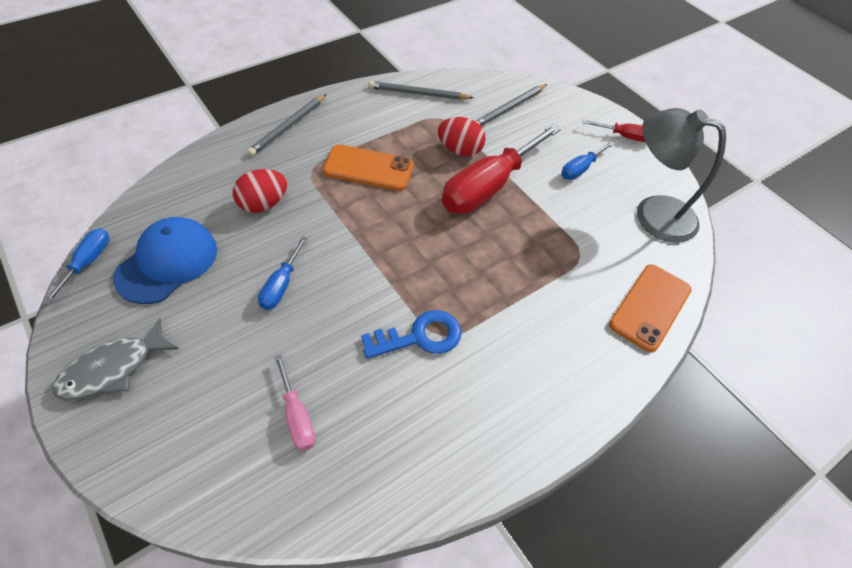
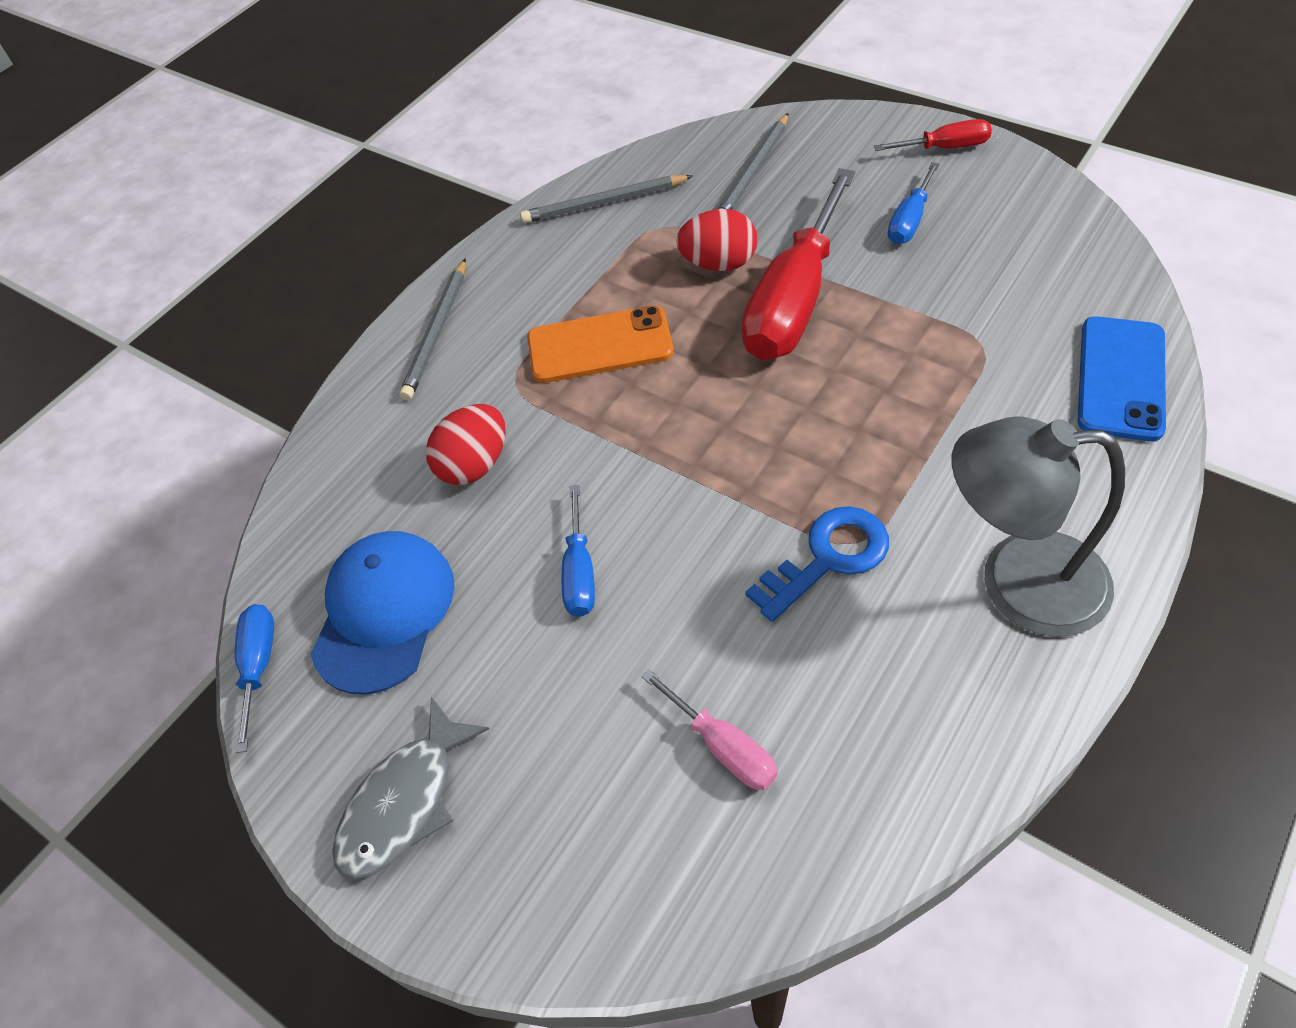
camera: 10 degrees left, 0 degrees up
orange phone [609,264,692,352] -> blue phone [1077,316,1166,441]
grey lamp [637,108,726,243] -> grey lamp moved to [951,417,1125,637]

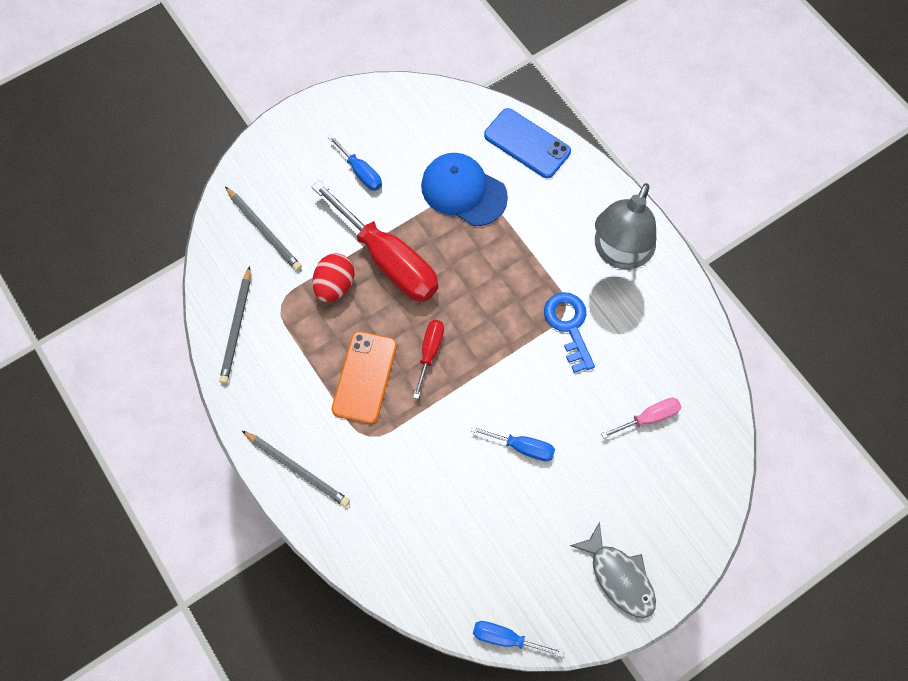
camera: 75 degrees left, 15 degrees up
blue cap [311,531,455,694] -> blue cap moved to [421,153,508,226]
red egg [426,404,506,485] -> none
red screwdriver [874,119,992,151] -> red screwdriver moved to [413,320,444,399]

